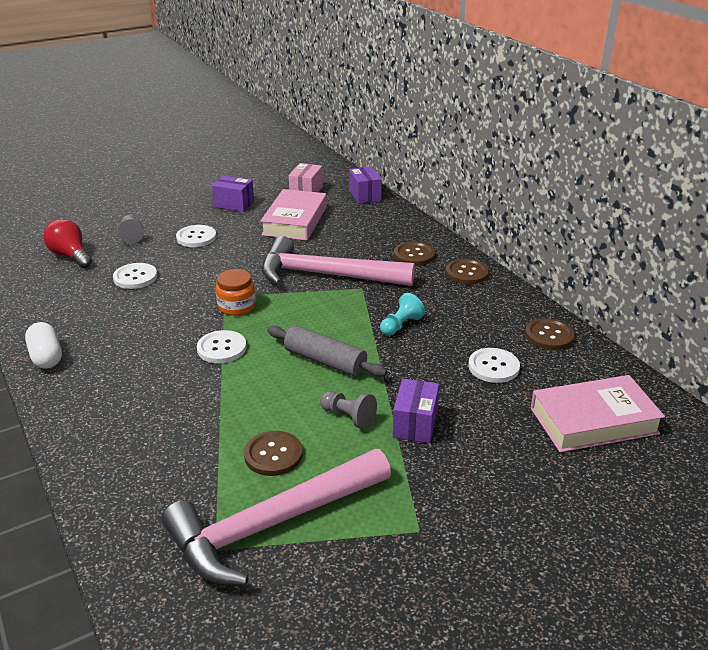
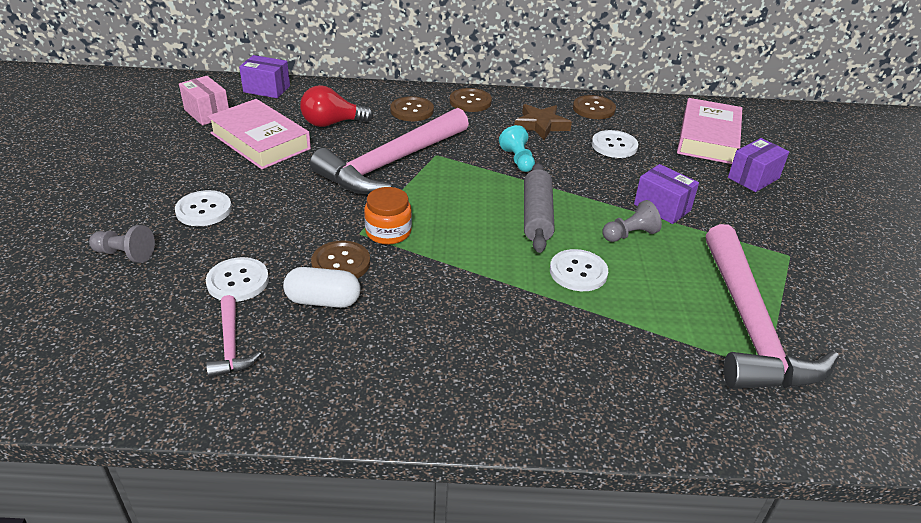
camera: 60 degrees left, 5 degrees up
white capsule [25,322,62,369] -> white capsule moved to [283,267,361,308]
red light bulb [43,219,92,268] -> red light bulb moved to [300,85,373,127]
white button [197,330,247,363] -> white button moved to [550,249,608,291]
purple box [212,176,254,212] -> purple box moved to [728,138,789,192]
brown button [244,431,303,476] -> brown button moved to [311,241,370,279]
grey rolling pin [267,325,387,377] -> grey rolling pin turned 60 degrees counterclockwise [524,163,555,253]
none -> pink hammer [206,295,261,378]
none -> brown star [514,104,572,140]

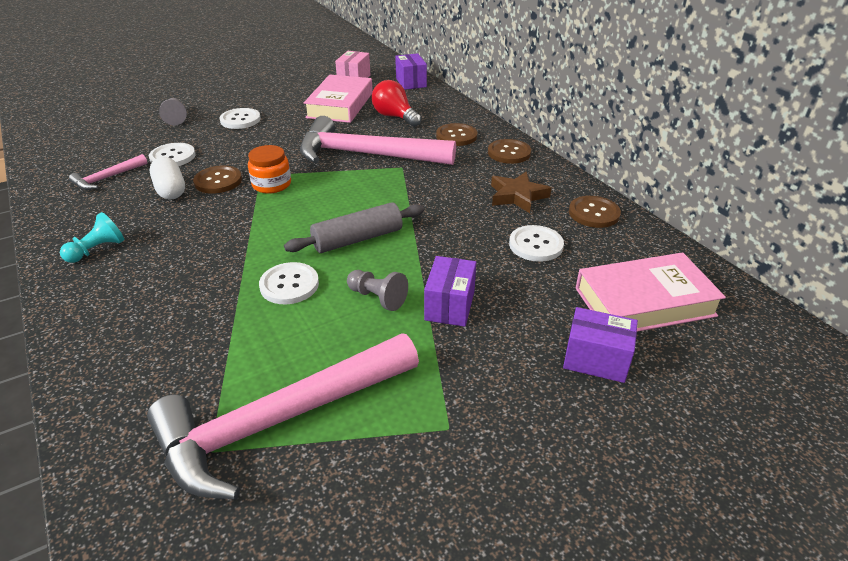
camera: 60 degrees right, 0 degrees up
turquoise pawn [499,125,535,172] -> turquoise pawn moved to [60,212,124,263]

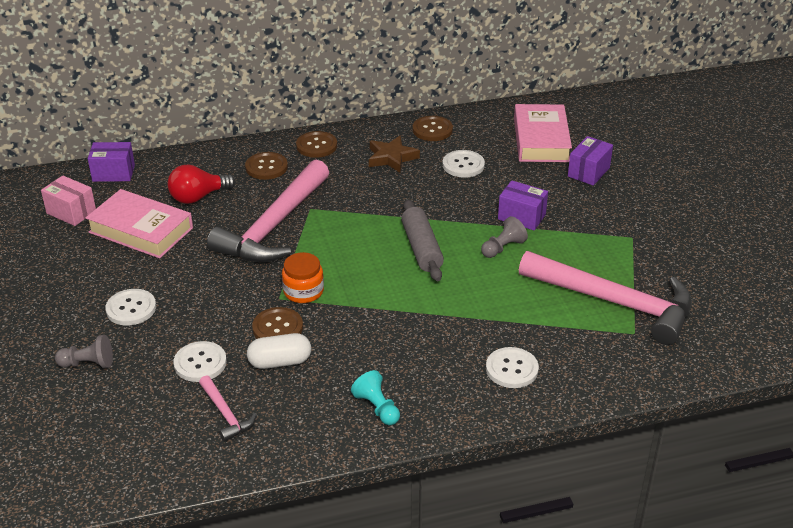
camera: 75 degrees left, 0 degrees up
pink hammer [147,333,419,499] -> pink hammer turned 45 degrees counterclockwise [519,251,692,345]
white button [259,262,319,304] -> white button moved to [486,347,539,388]

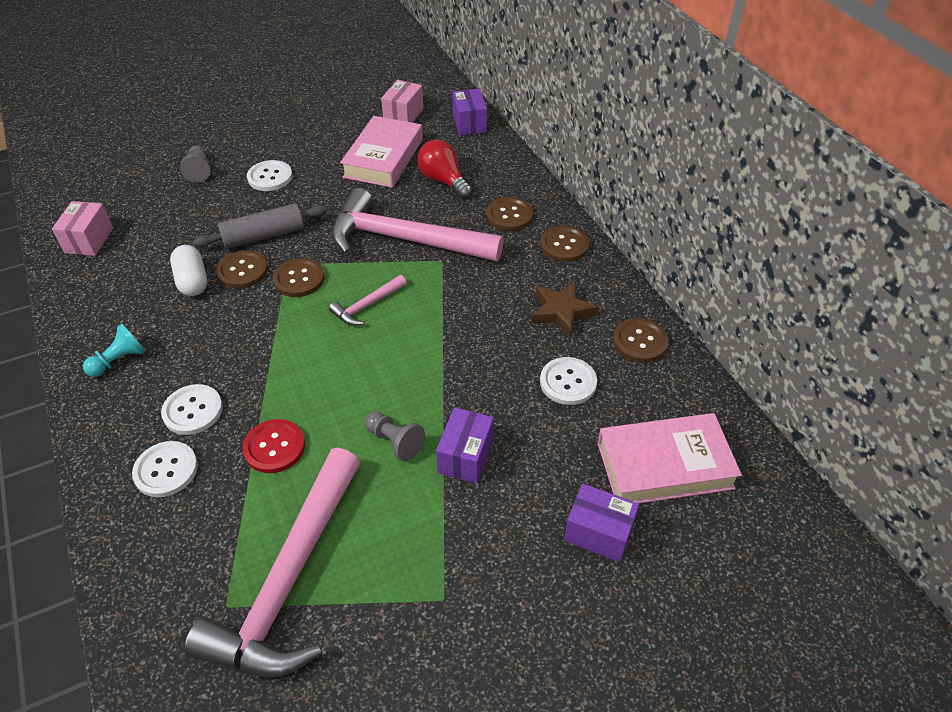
camera: 80 degrees right, 10 degrees up
white button [173,341,227,382] -> white button moved to [161,384,223,435]
pink hammer [199,375,257,442] -> pink hammer moved to [329,275,407,326]
orange jar [282,252,324,303] -> brown button [273,258,324,297]
grey rolling pin [401,199,444,281] -> grey rolling pin moved to [193,203,327,249]
none -> pink box [52,201,113,256]
none -> red button [243,419,305,473]

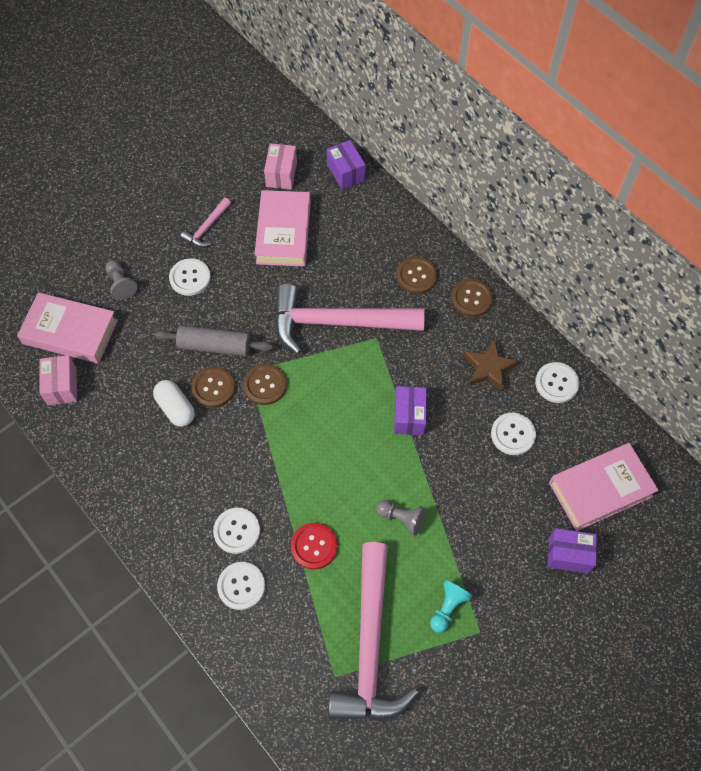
camera: 15 degrees left, 15 degrees up
turquoise pawn [83,324,146,377] -> turquoise pawn moved to [430,580,472,633]
grey rolling pin [193,203,327,249] -> grey rolling pin turned 45 degrees clockwise [154,325,273,356]
pink hammer [329,275,407,326] -> pink hammer moved to [180,198,231,247]
red light bulb [417,139,472,199] -> none
purple box [436,407,494,484] -> purple box moved to [394,386,427,435]
brown button [613,318,668,363] -> white button [535,362,580,403]
none -> pink book [17,292,118,363]

